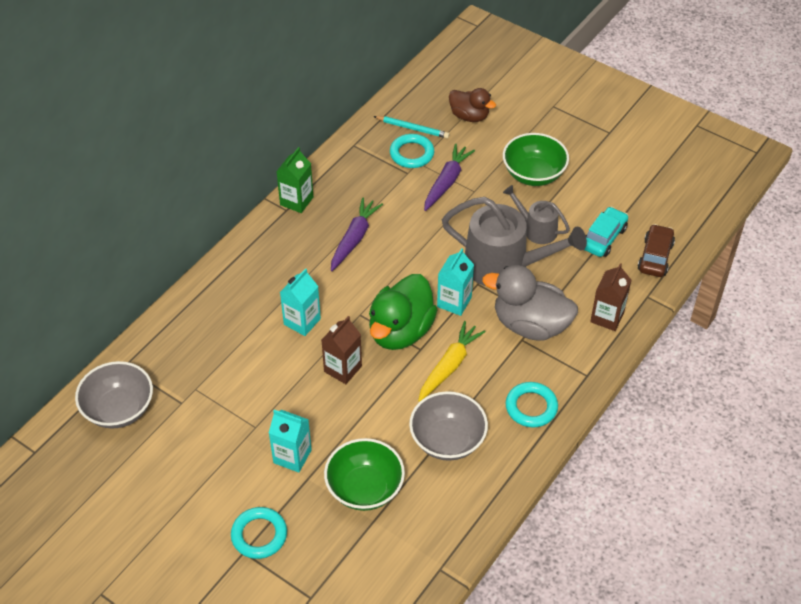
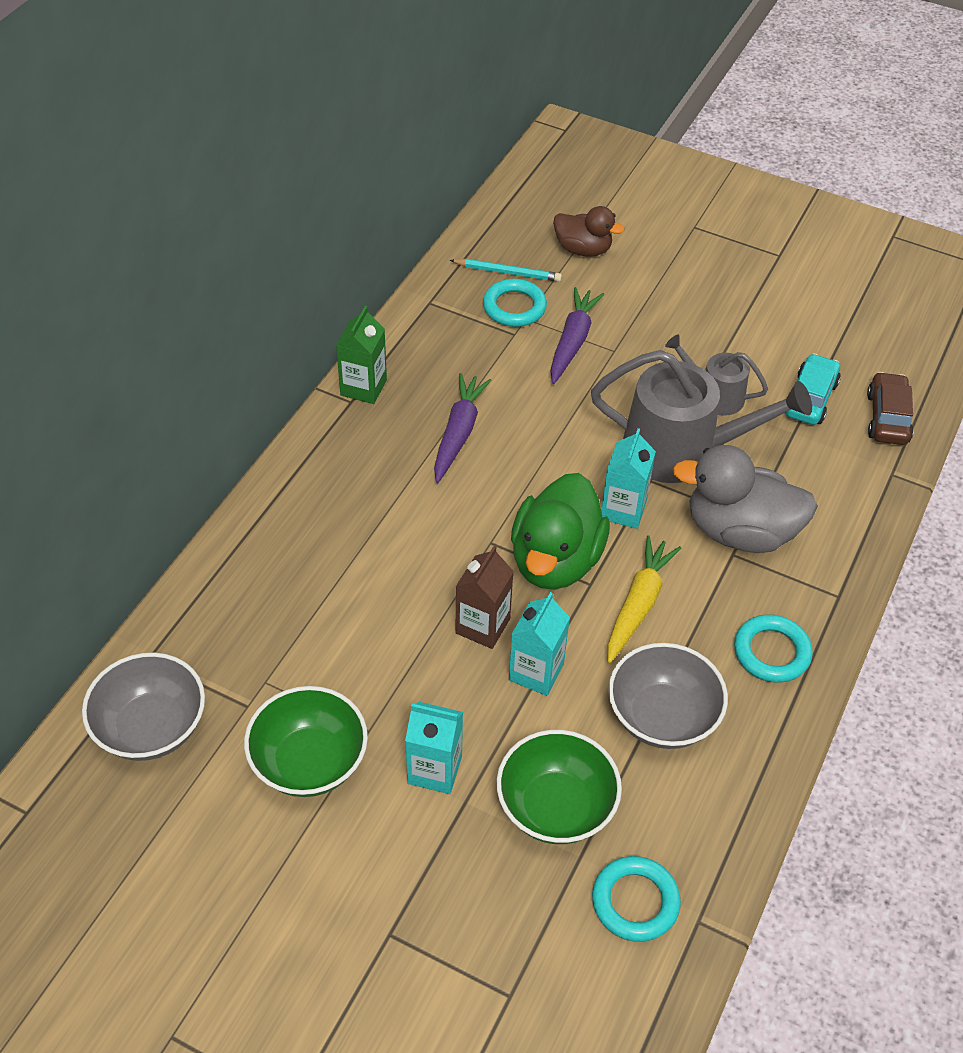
camera: 10 degrees left, 0 degrees up
turquoise ring [231,507,287,559] -> turquoise ring moved to [592,856,681,942]
turquoise carton [280,268,321,336] -> turquoise carton moved to [509,592,570,696]
green bowl [503,133,569,186] -> green bowl moved to [244,686,368,797]
brown carton [590,263,631,331] -> none

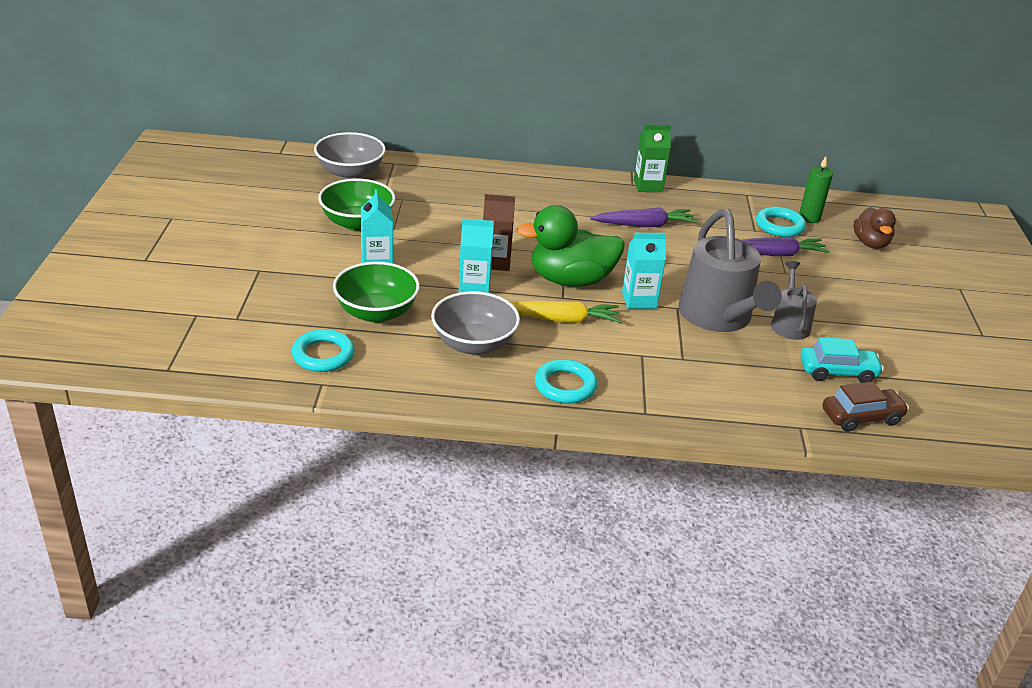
camera: 65 degrees right, 15 degrees down
turquoise pencil [449,259,562,282] -> green candle [799,156,833,223]
grey duck [672,445,818,553] -> none

